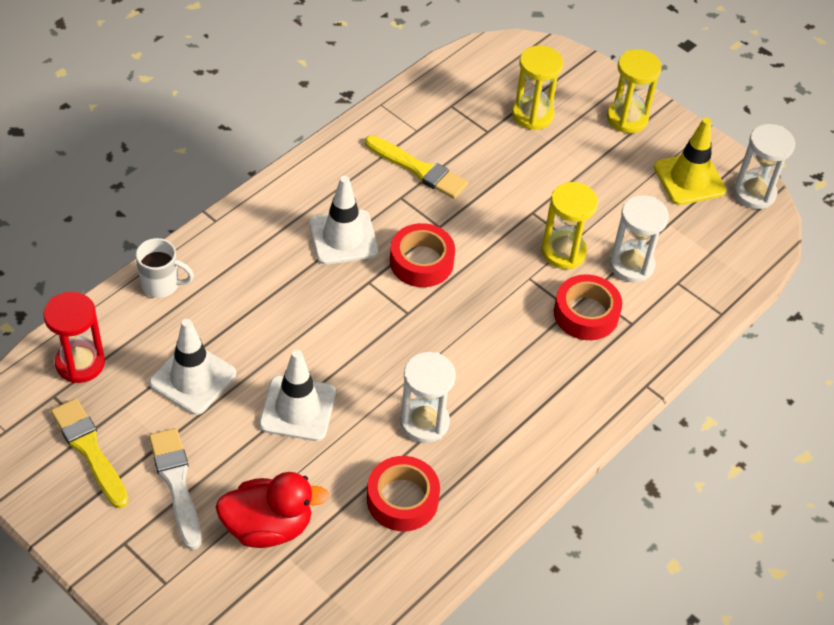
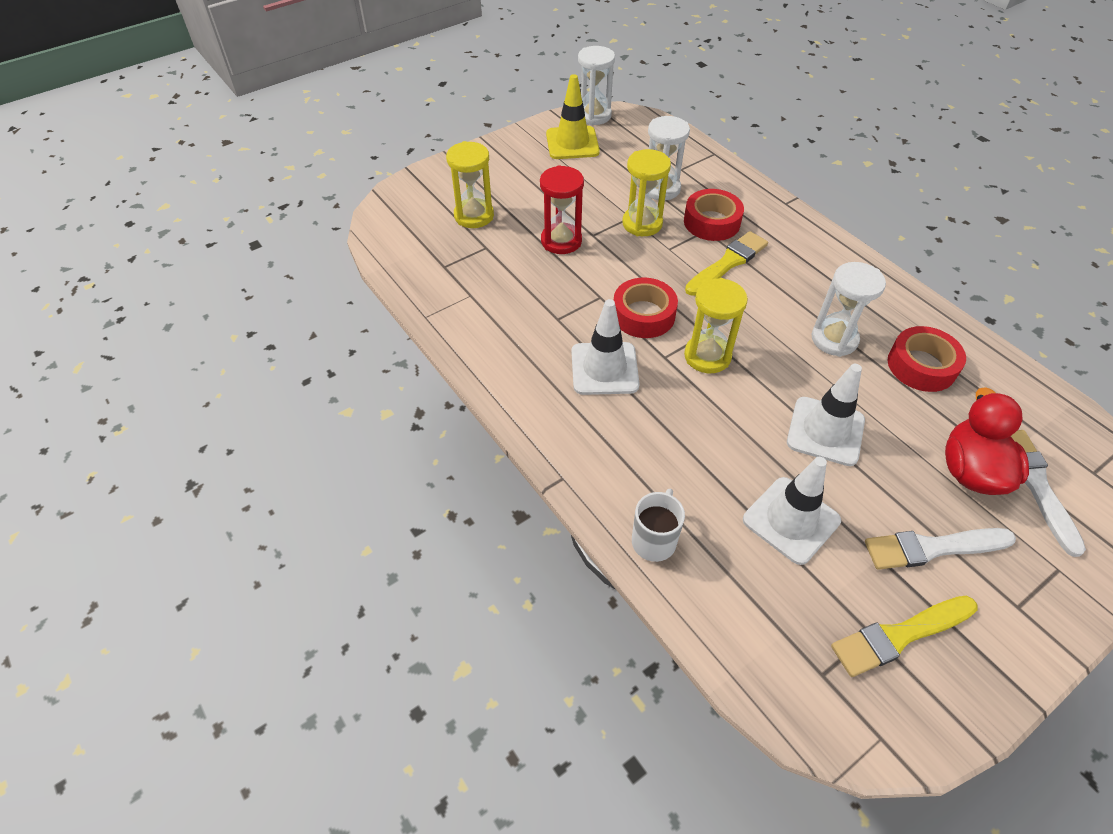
camera: 75 degrees left, 0 degrees up
red hourglass [43,292,105,383] -> red hourglass moved to [540,165,584,254]
yellow brush [365,135,468,199] -> yellow brush moved to [685,231,768,296]
yellow hourglass [607,49,662,133] -> yellow hourglass moved to [684,278,748,373]
none -> white brush [1011,430,1086,557]

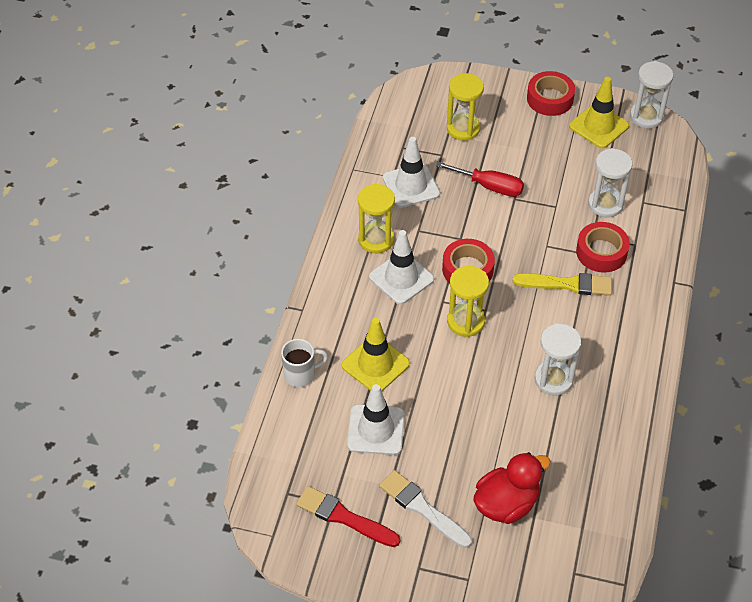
camera: 50 degrees right, 0 degrees up
red hourglass [540,165,584,254] -> red screwdriver [435,161,524,197]
yellow hourglass [622,149,671,236] -> yellow hourglass moved to [358,184,395,253]
white traffic cone [787,364,865,466] -> white traffic cone moved to [383,137,440,208]
yellow brush [831,596,978,677] -> red brush [296,486,400,547]
red tape [888,326,966,392] -> red tape moved to [527,71,575,116]
white brush [1011,430,1086,557] -> none
none -> yellow traffic cone [342,318,410,391]

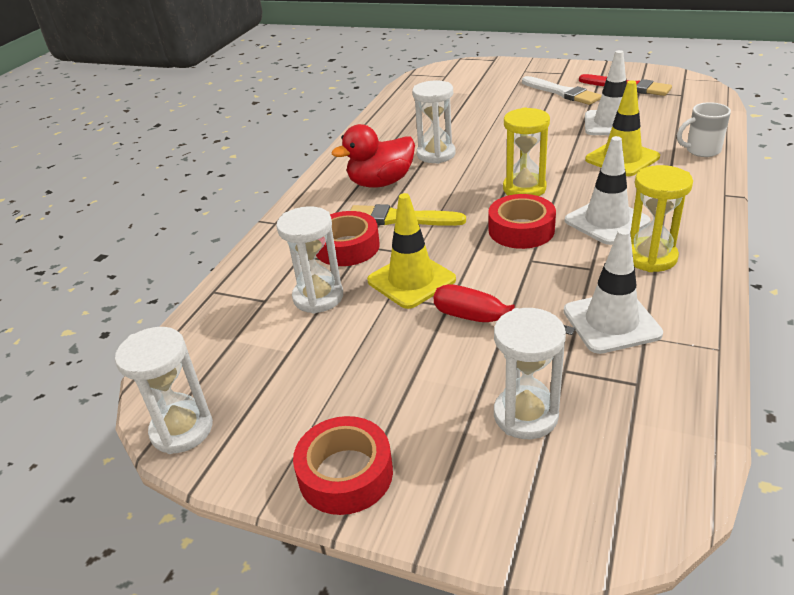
camera: 170 degrees left, 15 degrees down
yellow hourglass [447,73,484,141] -> white hourglass [494,308,566,439]
red duck [474,452,551,524] -> red duck moved to [331,124,415,188]
yellow traffic cone [569,77,629,148] -> yellow traffic cone moved to [367,193,456,309]

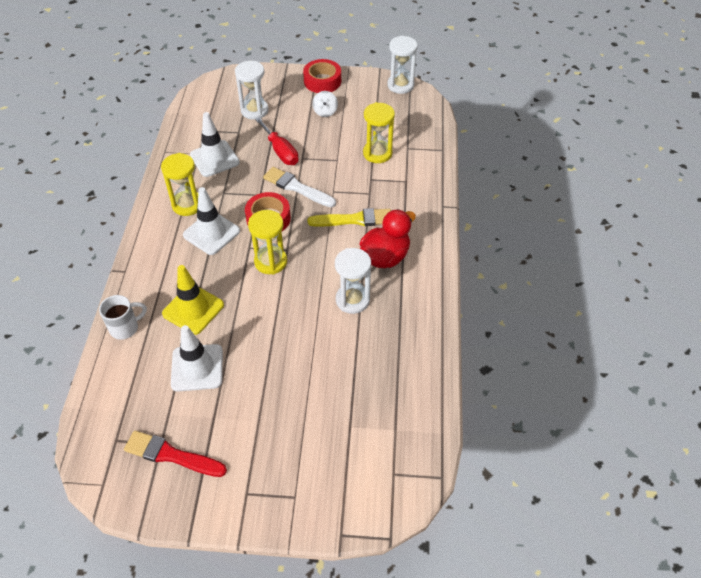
camera: 160 degrees right, 15 degrees up
white hourglass [276,206,343,314] -> yellow hourglass [363,102,395,163]
red tape [316,211,380,266] -> none
yellow traffic cone [367,193,456,309] -> none
red screwdriver [433,284,575,335] -> red screwdriver turned 45 degrees clockwise [255,117,299,165]
white brush [522,76,602,105] -> white brush moved to [263,167,336,207]
none -> white spinning top [312,91,338,117]

